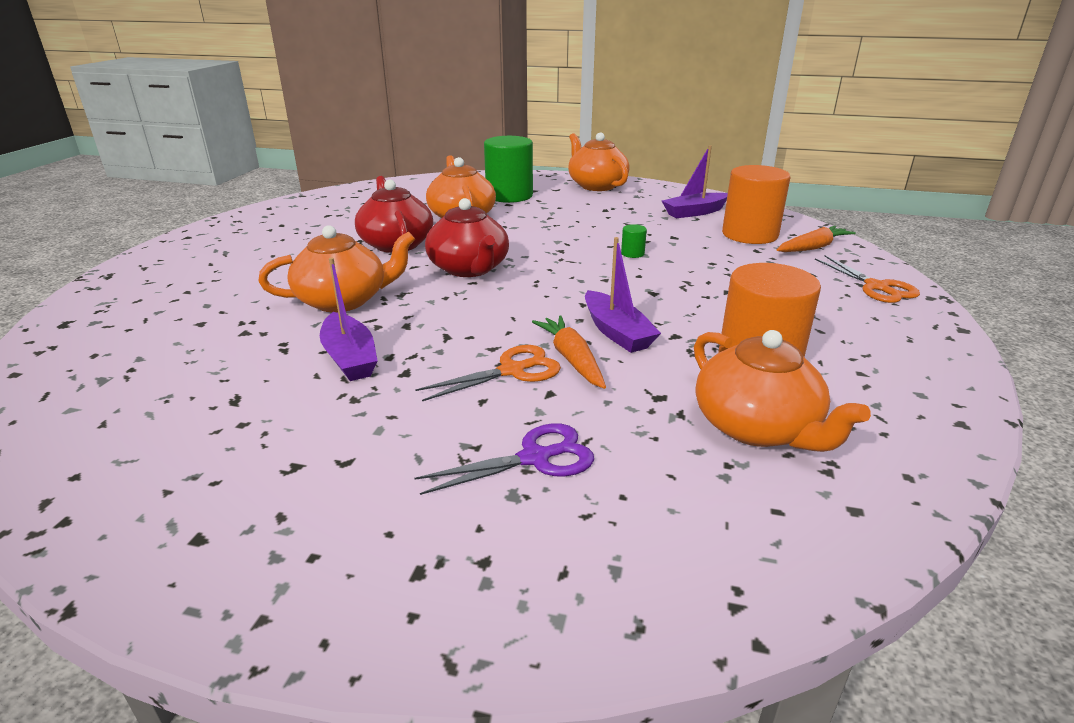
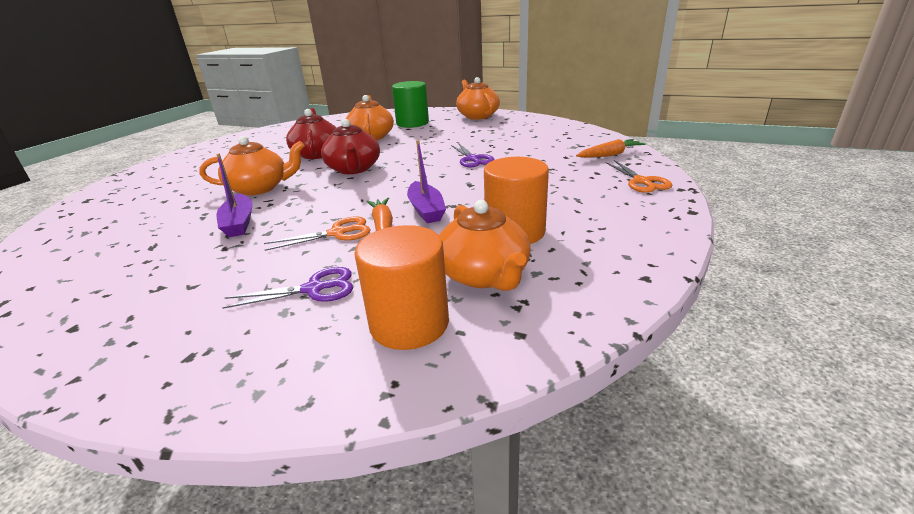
camera: 10 degrees right, 0 degrees up
green cylinder [621,224,647,258] -> purple scissors [451,143,495,167]
purple boat [662,145,728,218] -> none
orange cylinder [722,165,791,244] -> orange cylinder moved to [354,225,449,350]

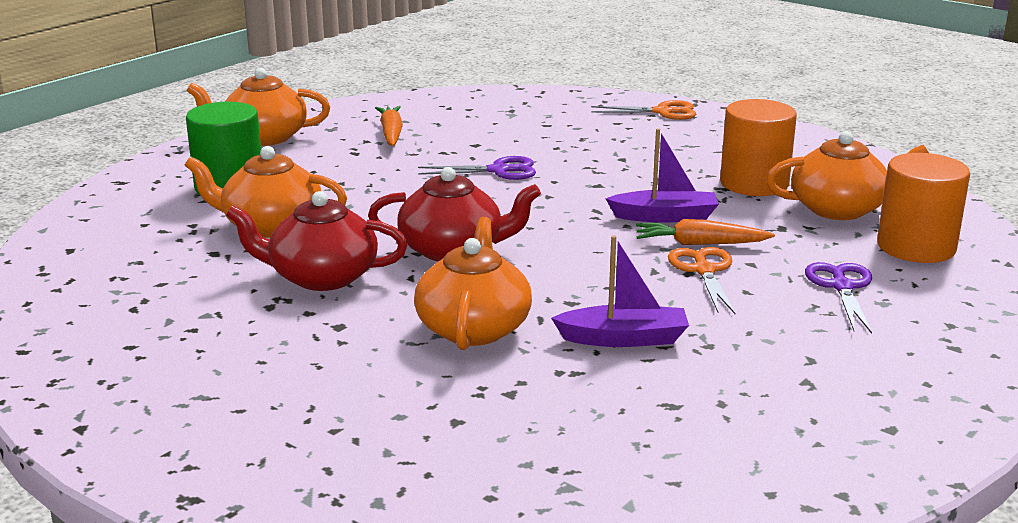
camera: 75 degrees left, 5 degrees down
orange carrot [576,139,646,158] -> orange carrot moved to [375,106,403,146]

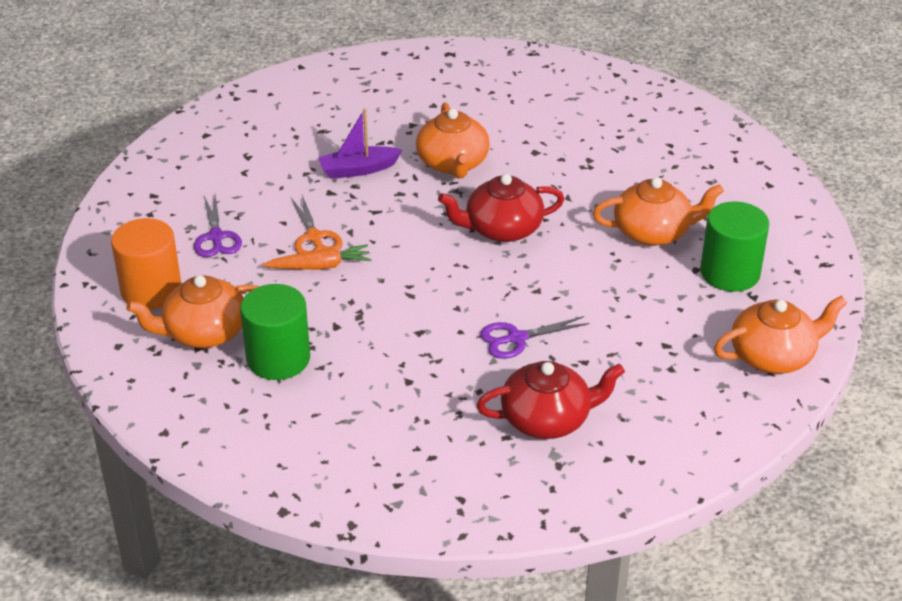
camera: 165 degrees right, 15 degrees up
red teapot [226,191,408,291] -> red teapot moved to [477,361,625,439]
orange carrot [375,106,403,146] -> none
orange scissors [591,100,696,120] -> none
purple boat [605,128,719,223] -> none
orange cylinder [720,99,797,196] -> green cylinder [240,284,310,380]

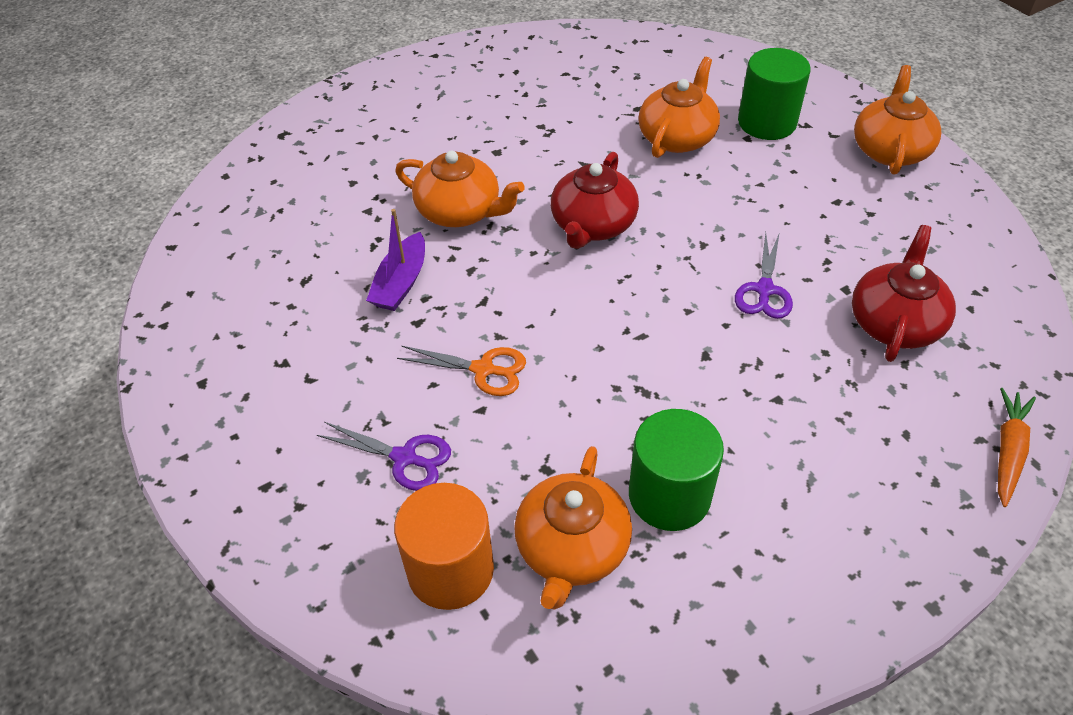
camera: 55 degrees left, 10 degrees up
orange carrot [263,244,371,270] -> orange carrot moved to [998,388,1036,507]

